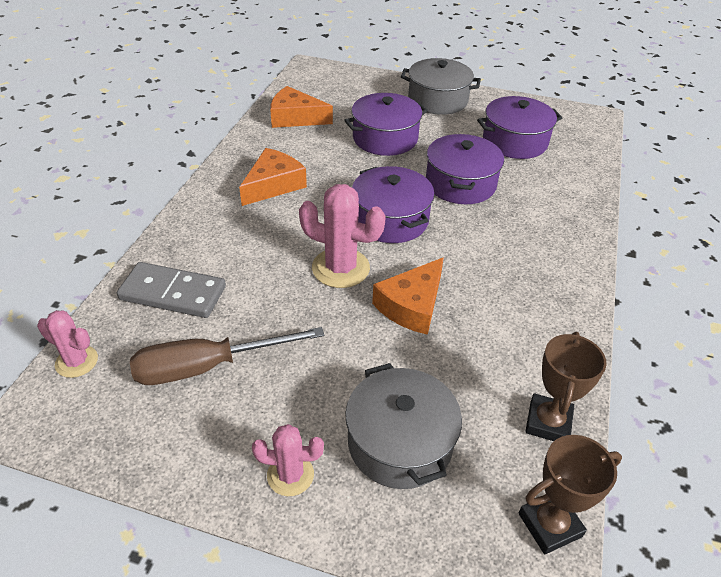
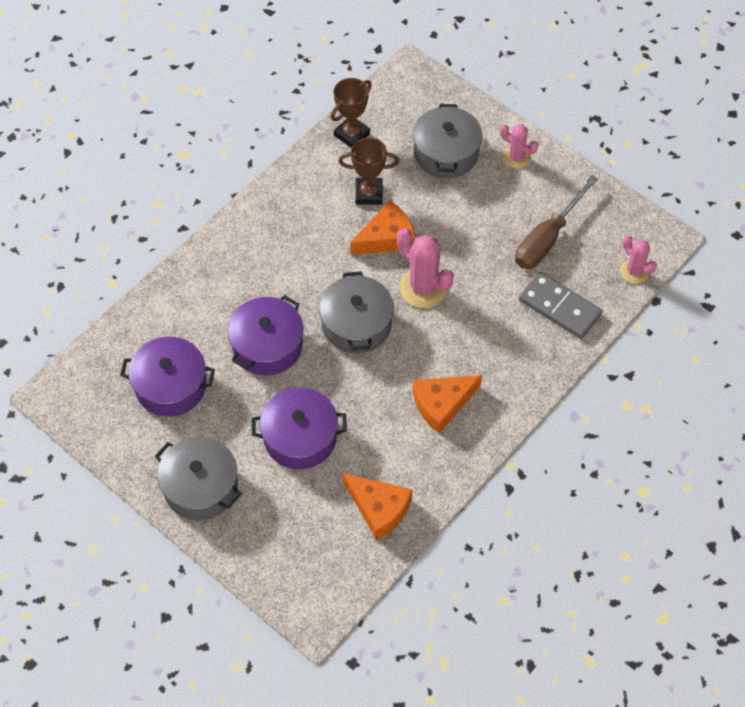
camera: 155 degrees left, 15 degrees up
brown screwdriver [130,327,324,385] -> brown screwdriver turned 120 degrees clockwise [515,175,598,269]
purple pot [352,166,435,243] -> grey pot [319,271,394,353]
brown trophy [519,435,622,554] -> brown trophy moved to [338,137,399,204]

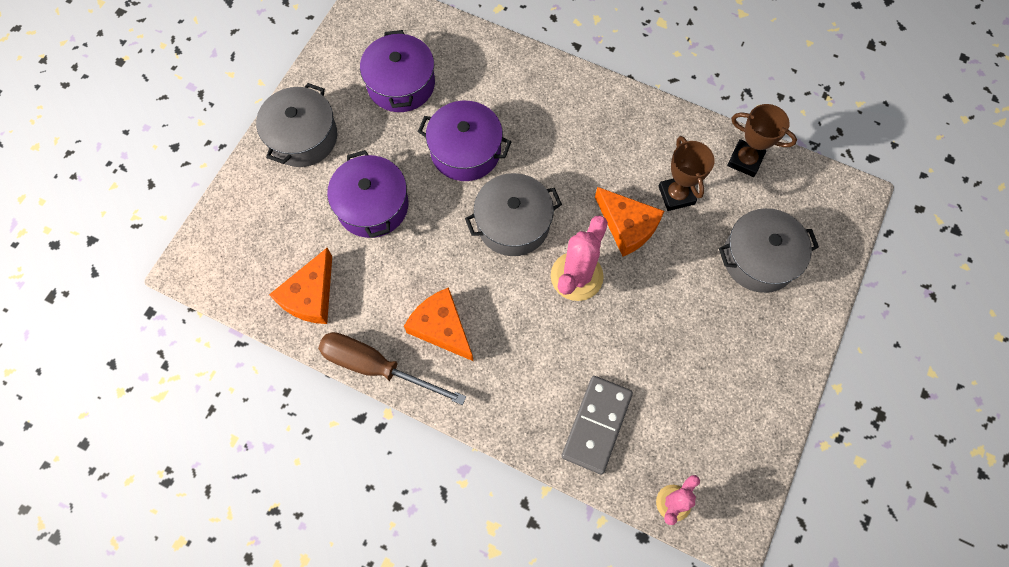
camera: 75 degrees right, 10 degrees up
pink cactus [500,124,538,168] -> none
brown screwdriver [515,175,598,269] -> brown screwdriver moved to [318,332,466,405]

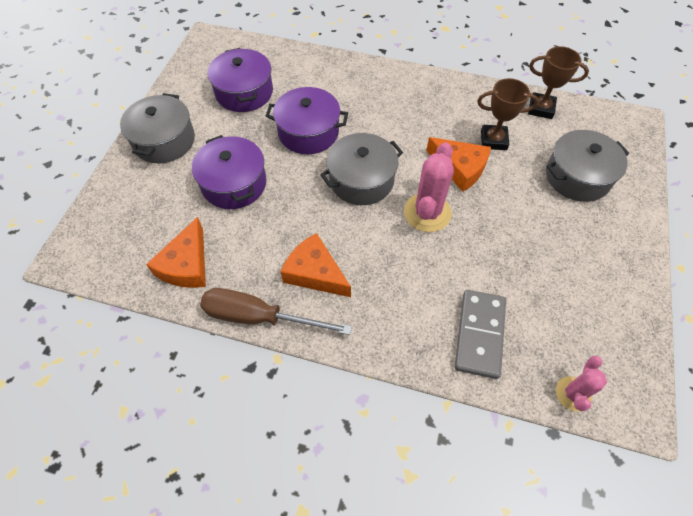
camera: 10 degrees left, 10 degrees down
brown trophy [658,136,715,211] -> brown trophy turned 60 degrees counterclockwise [477,78,539,150]

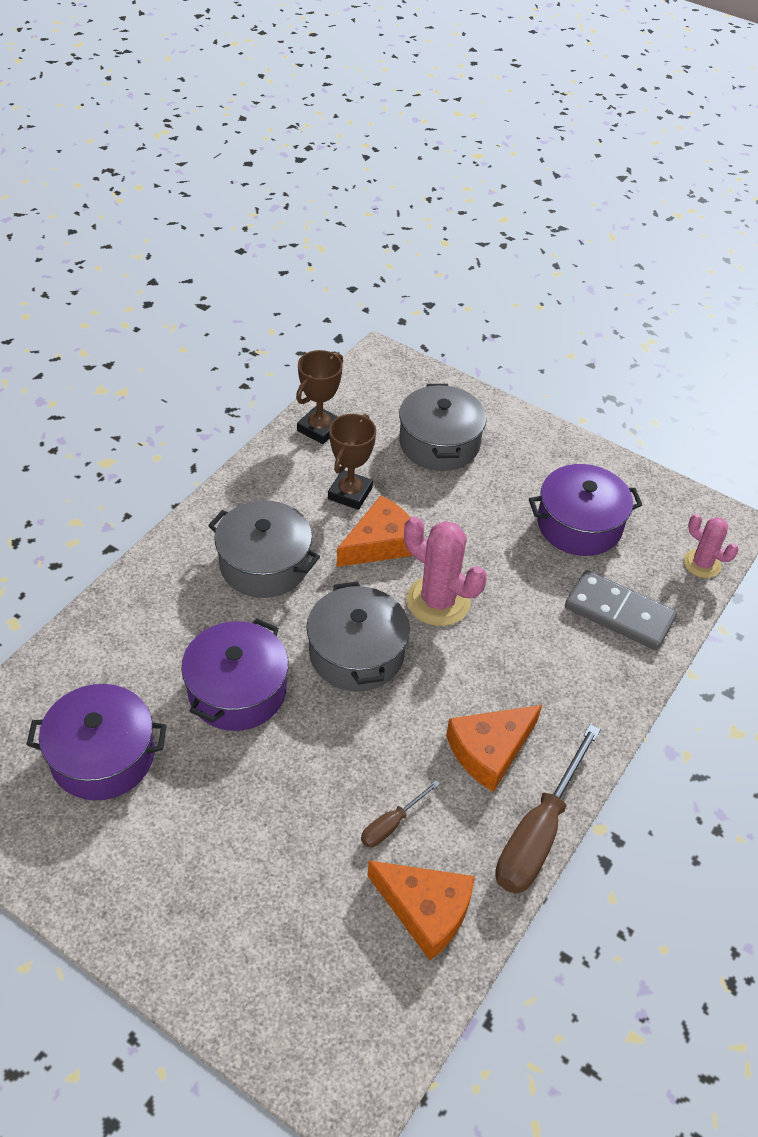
camera: 75 degrees left, 10 degrees down
grey pot [120,93,195,163] -> grey pot moved to [208,500,320,598]
purple pot [192,135,266,209] -> purple pot moved to [529,464,642,556]
none -> brown screwdriver [361,780,440,847]

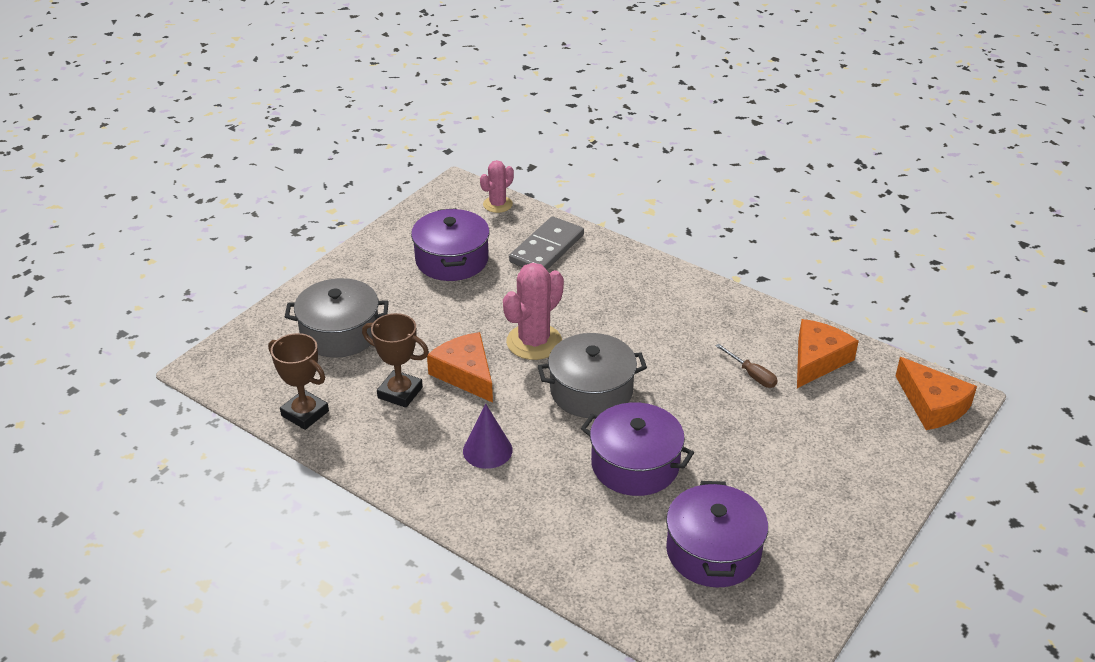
camera: 85 degrees left, 10 degrees down
grey pot [208,500,320,598] -> purple cone [463,404,512,469]
orange cheese [446,705,542,792] -> orange cheese moved to [896,357,977,430]
brown screwdriver [496,724,601,894] -> none

